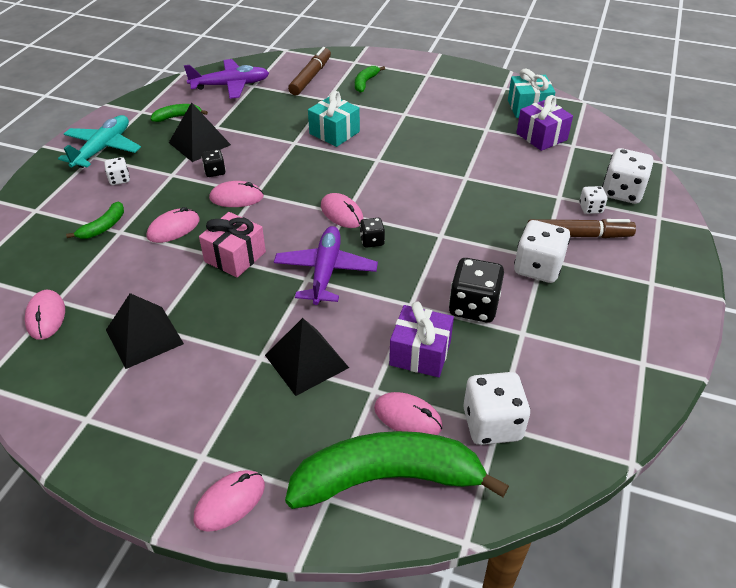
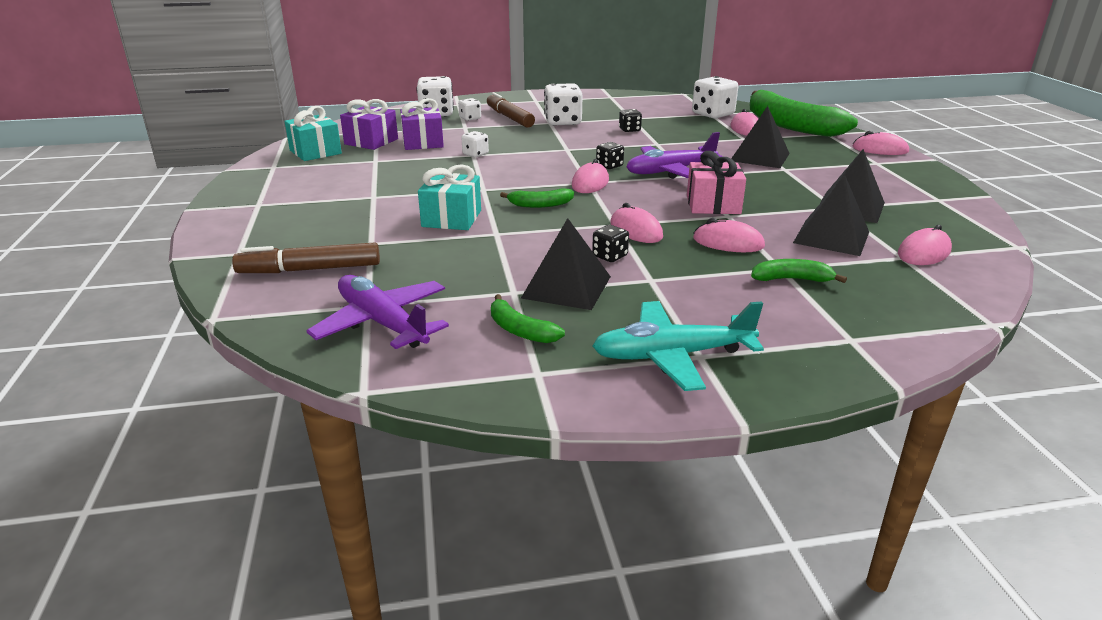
camera: 120 degrees left, 15 degrees down
white dice [104,157,130,185] -> white dice moved to [461,131,489,157]
green banana [355,66,385,93] -> green banana moved to [500,188,574,208]
purple gift [389,301,454,377] -> purple gift moved to [400,98,444,150]
black dice [449,258,504,323] -> black dice [619,109,642,132], size x0.53
none -> black pyramid [793,175,869,256]

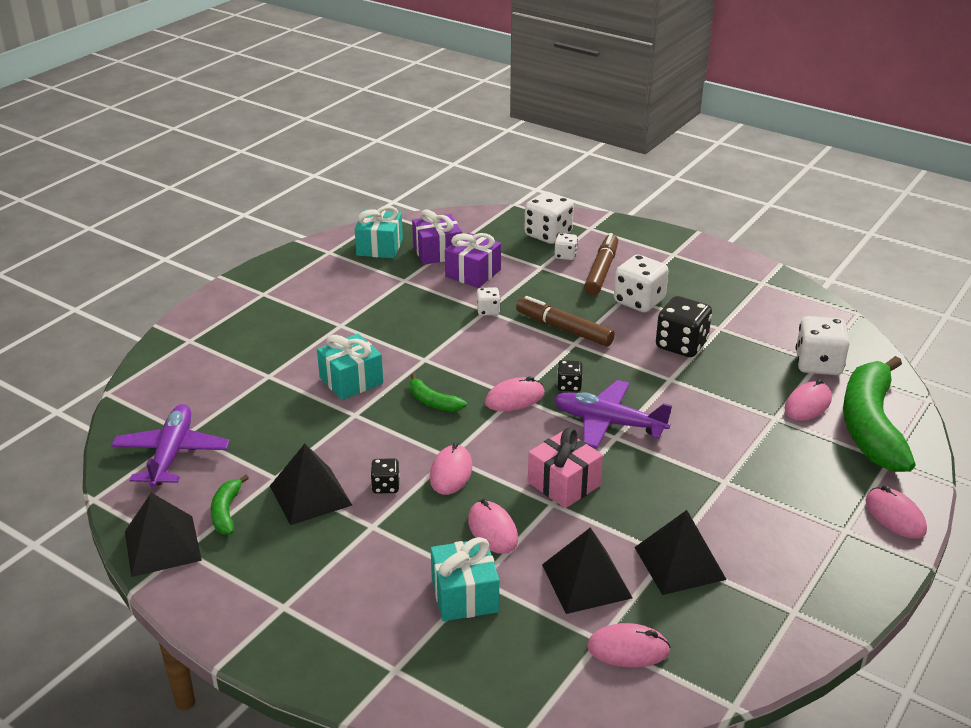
camera: 45 degrees right, 5 degrees up
brown marker [232,242,380,273] -> brown marker moved to [516,296,615,346]
turquoise plane [592,301,764,391] -> none
black dice [619,109,642,132] -> black dice [656,296,712,357], size x1.90
black pyramid [731,106,790,168] -> black pyramid moved to [125,493,202,577]
green banana [751,259,847,283] -> turquoise gift [431,537,499,621]

